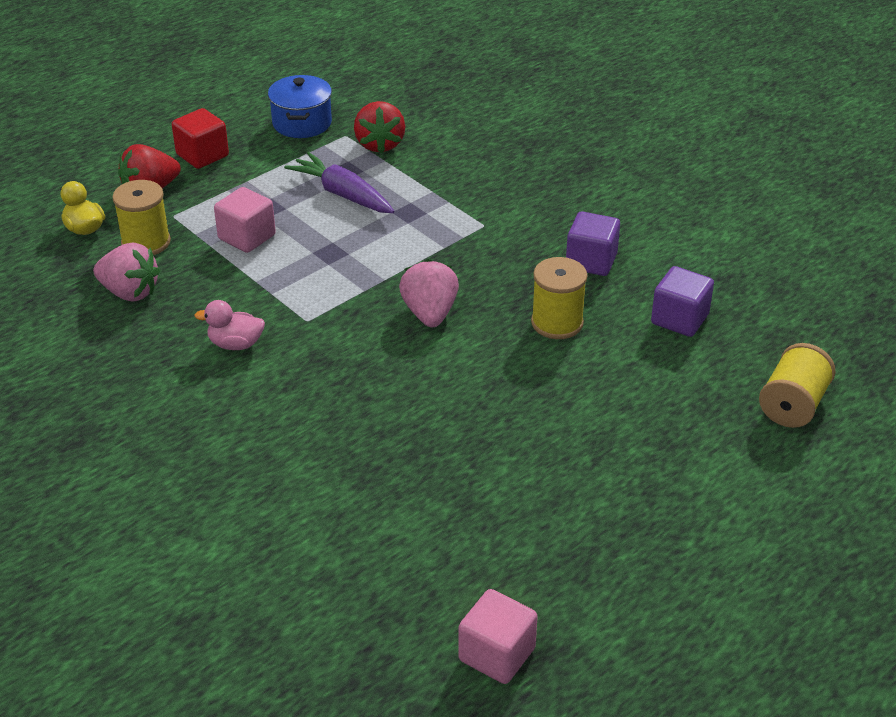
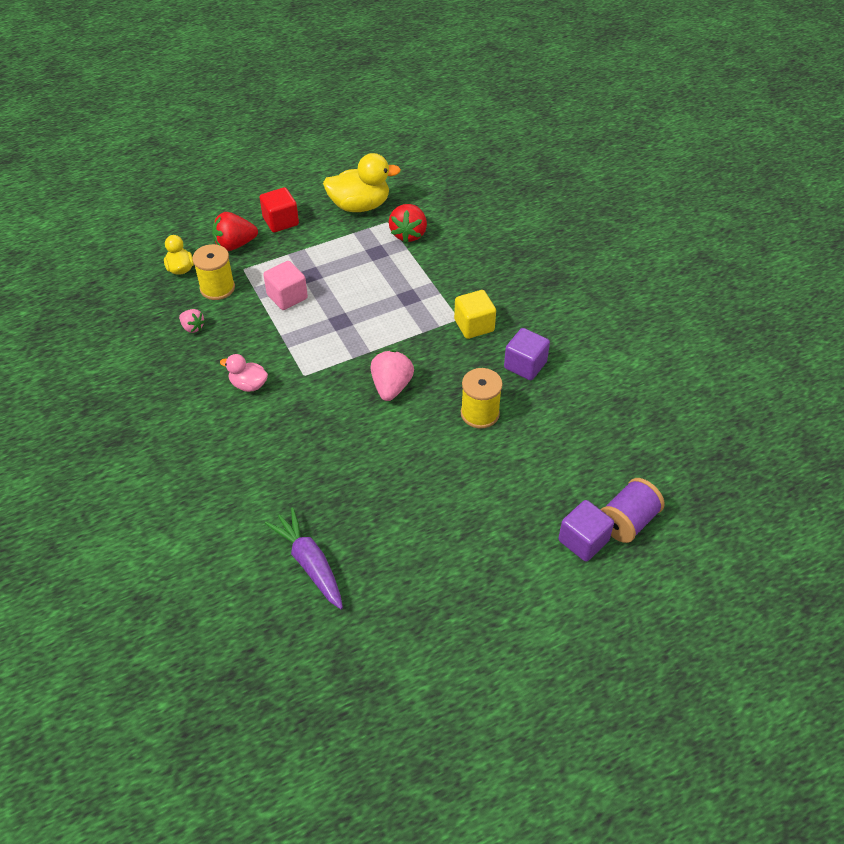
camera: 15 degrees right, 10 degrees up
pink strawberry [93,243,160,302] -> pink strawberry [179,309,205,333], size x0.58
blue pot [268,75,332,138] -> yellow duck [323,153,401,212]
purple carrot [284,152,394,213] -> purple carrot moved to [265,507,343,609]
pink cube [458,589,538,684] -> none
purple cube [651,266,714,337] -> purple cube moved to [558,500,614,562]
yellow spool [759,343,836,428] -> purple spool [601,478,665,543]
none -> yellow cube [454,290,496,339]

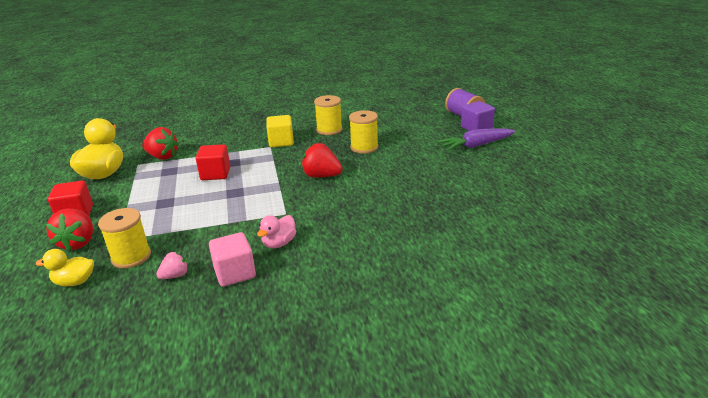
camera: 75 degrees left, 20 degrees down
pink cube [263,261,308,310] -> pink cube moved to [209,232,256,287]
purple carrot [265,507,343,609] -> purple carrot moved to [437,128,516,151]
pink strawberry [371,350,414,401] -> red strawberry [301,143,343,178]
purple cube [504,328,550,380] -> yellow spool [314,95,343,135]
none -> red cube [196,144,230,180]

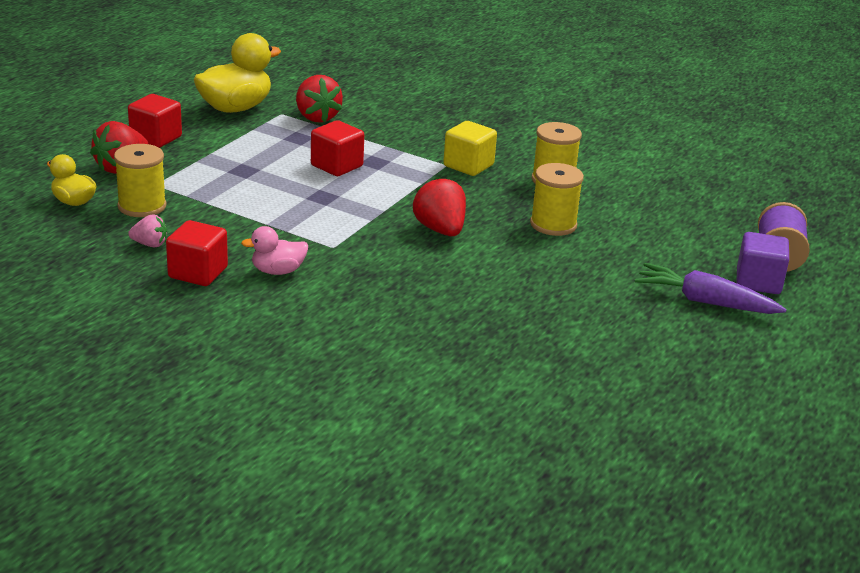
camera: 40 degrees right, 0 degrees up
pink cube [209,232,256,287] -> red cube [166,220,228,286]

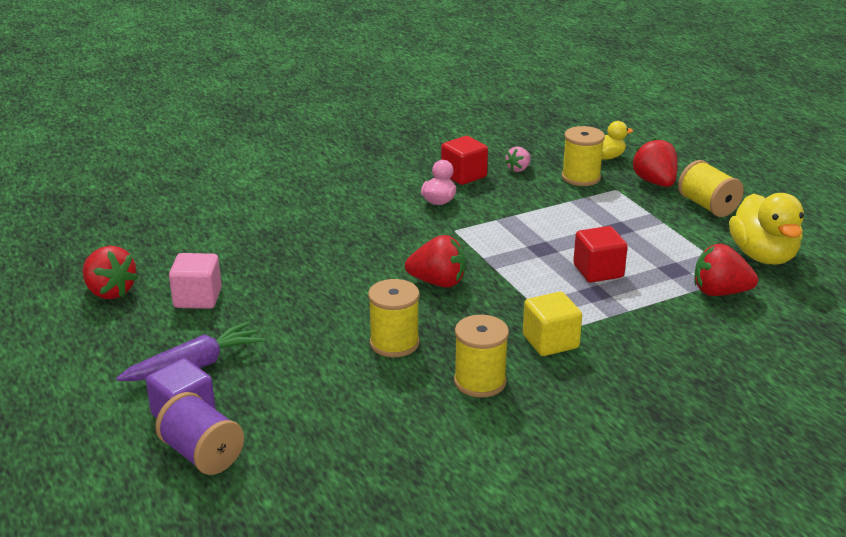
camera: 125 degrees right, 0 degrees up
red cube [128,94,182,148] -> yellow spool [678,160,744,217]
none -> red strawberry [82,246,138,299]
none -> pink cube [169,253,222,309]

